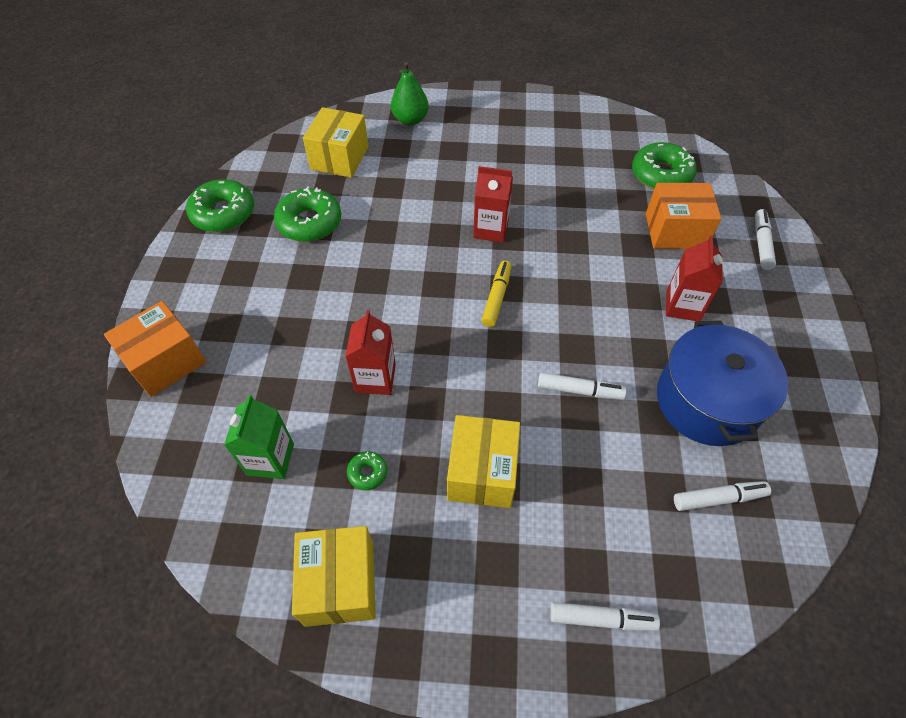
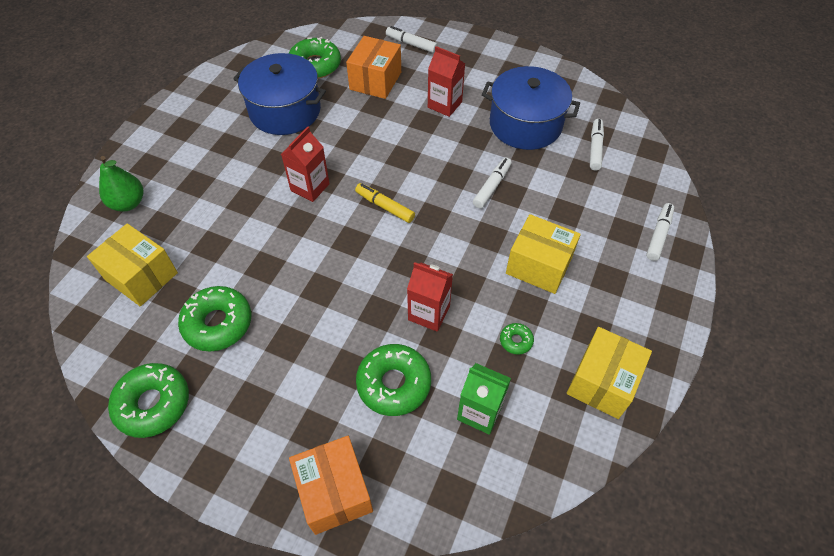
camera: 70 degrees left, 0 degrees up
yellow box [292,526,376,627] -> yellow box turned 75 degrees counterclockwise [567,327,652,419]
none -> blue pot [233,53,326,135]
none -> green donut [356,344,431,416]

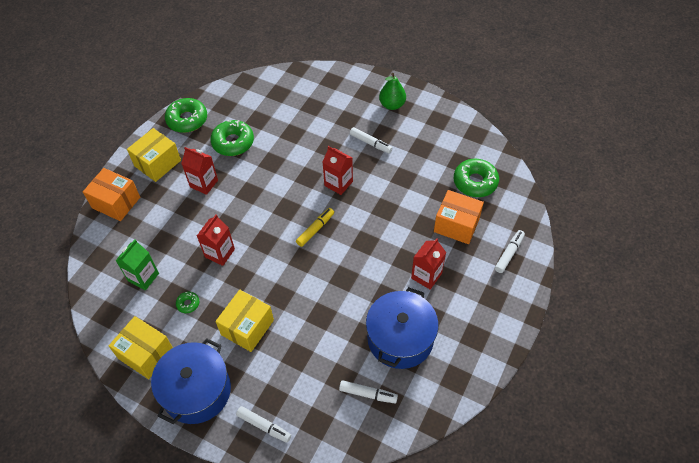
camera: 95 degrees right, 0 degrees up
yellow box [87,223,178,306] -> yellow box moved to [127,128,181,182]
green pear [99,156,143,212] -> green pear moved to [379,73,406,110]
blue pot [233,53,326,135] -> blue pot moved to [151,338,231,424]
orange box [289,436,373,535] -> orange box turned 45 degrees clockwise [83,168,140,221]
green donut [356,344,431,416] -> none
white marker [473,158,512,208] -> white marker moved to [350,127,392,153]
none -> red carton [181,147,218,195]

